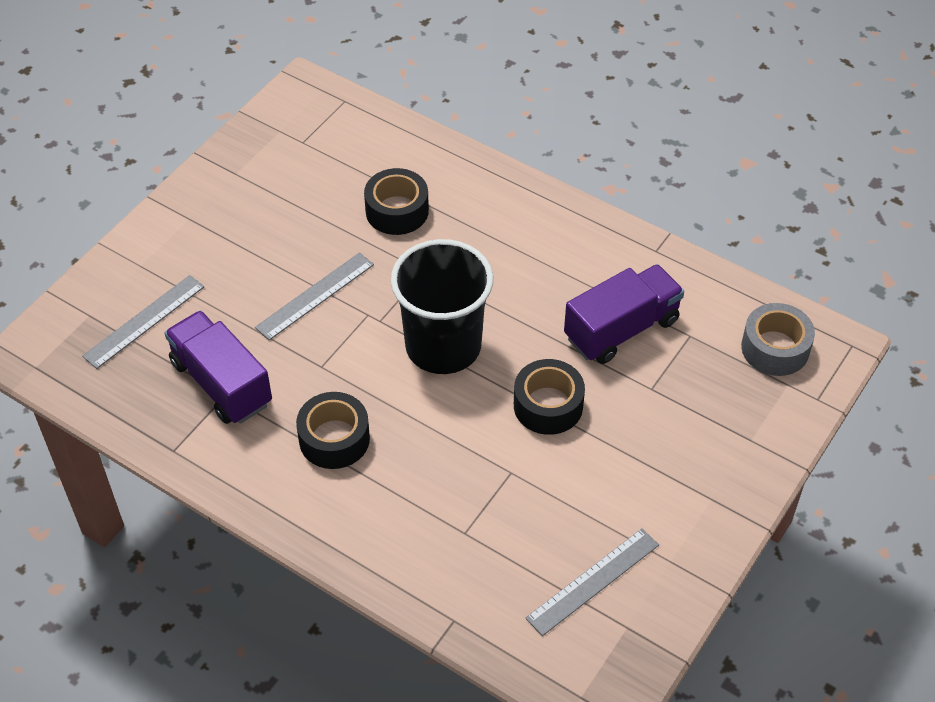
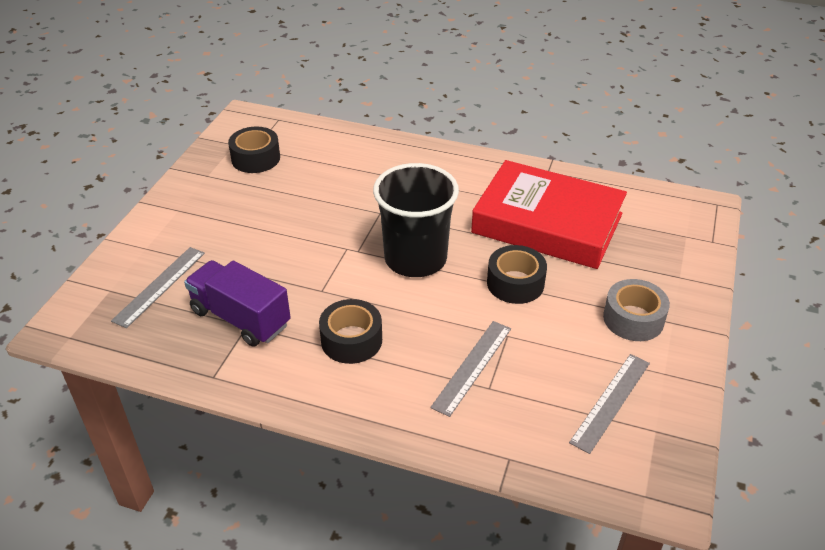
camera: 15 degrees left, 10 degrees down
grey ruler [255,252,374,340] -> grey ruler moved to [430,321,511,417]
black tape [364,168,429,235] -> black tape moved to [228,127,280,173]
purple truck [564,264,684,364] -> red book [471,160,627,269]
grey tape [741,303,815,376] -> grey tape moved to [603,279,670,341]

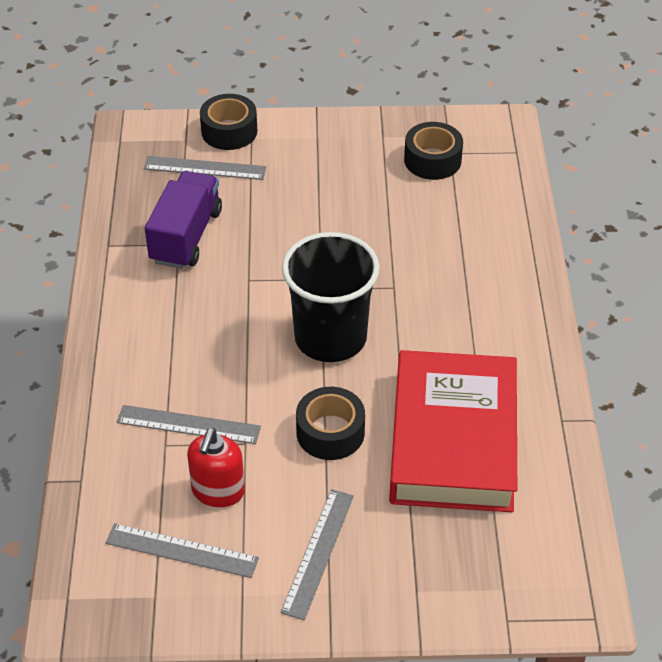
camera: 70 degrees right, 5 degrees up
black tape [319,299,382,364] -> black tape moved to [200,94,257,150]
grey tape [603,279,670,341] -> grey ruler [281,489,354,620]
none -> red soap dispenser [187,428,245,507]

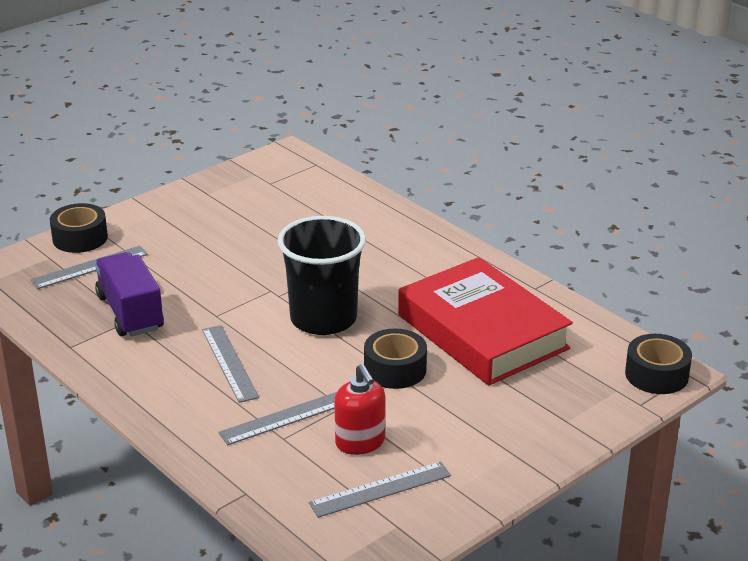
camera: 40 degrees left, 15 degrees down
grey ruler [281,489,354,620] -> grey ruler moved to [202,325,259,403]
black tape [404,122,463,180] -> black tape moved to [625,334,692,394]

